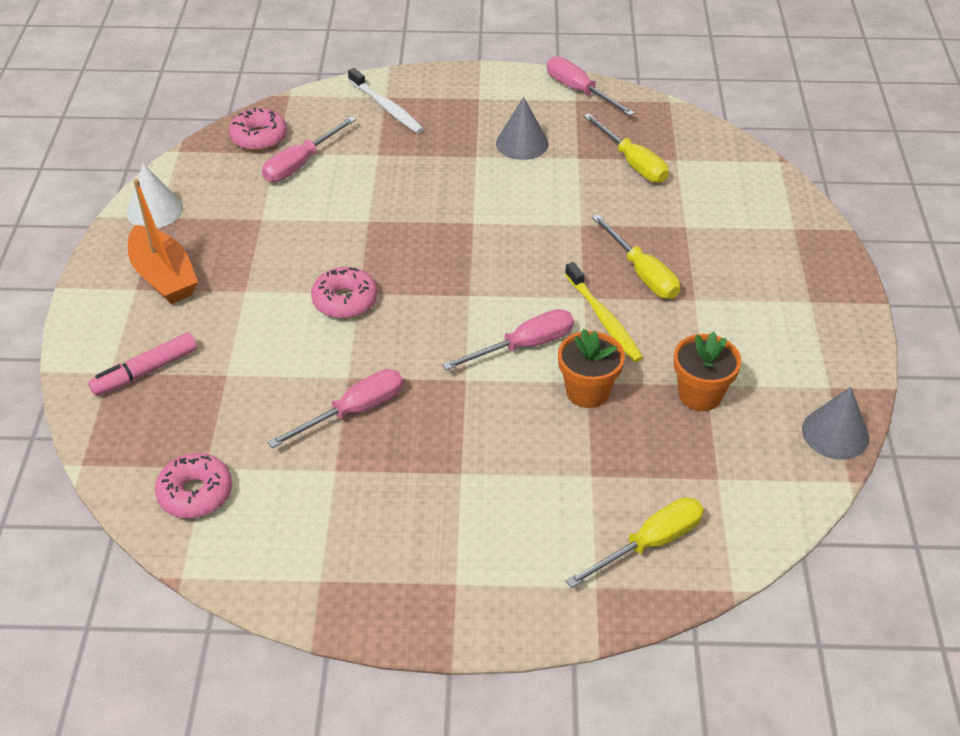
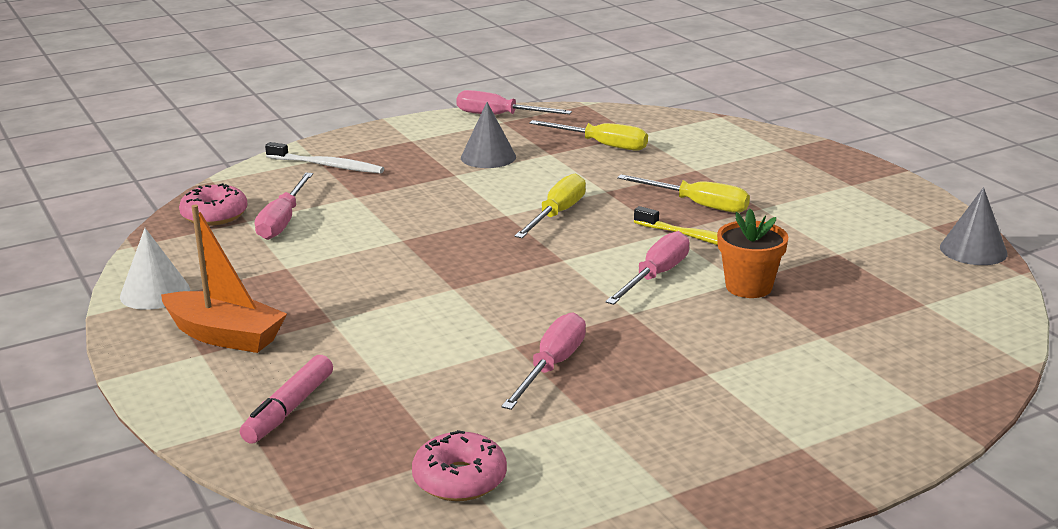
camera: 30 degrees left, 20 degrees down
pink donut [311,267,377,319] -> none
yellow screwdriver [566,497,704,588] -> yellow screwdriver moved to [514,173,586,238]
orange flower pot [674,332,741,411] -> none

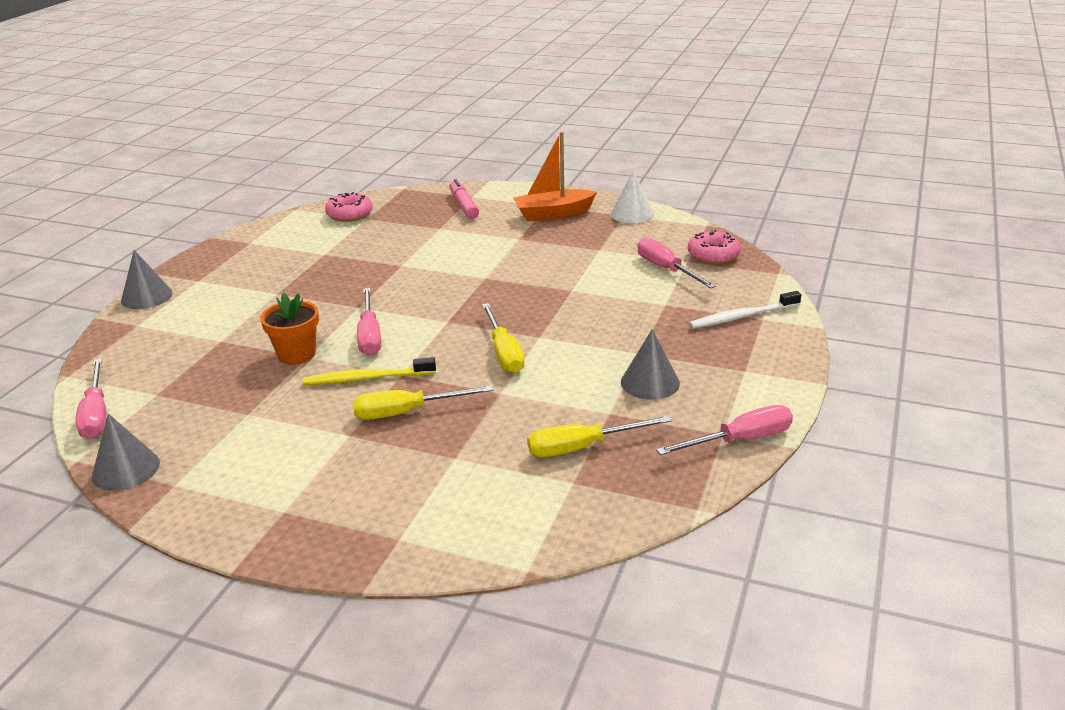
camera: 140 degrees right, 5 degrees up
pink screwdriver [501,312,586,410] -> pink screwdriver moved to [75,358,107,439]
none -> grey cone [121,250,173,309]

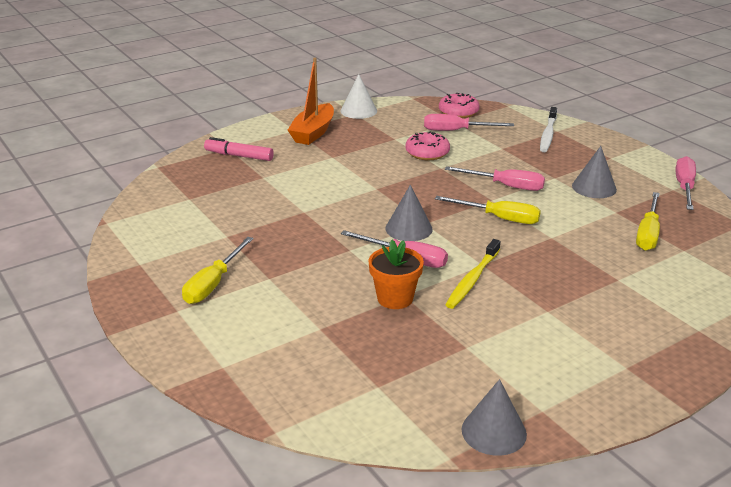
camera: 55 degrees left, 0 degrees up
pink screwdriver [75,358,107,439] -> pink screwdriver moved to [445,166,545,191]
grey cone [121,250,173,309] -> grey cone moved to [385,185,433,241]
pink donut [325,192,373,222] -> pink donut moved to [406,131,450,160]
yellow screwdriver [353,385,493,420] -> yellow screwdriver moved to [182,237,254,304]

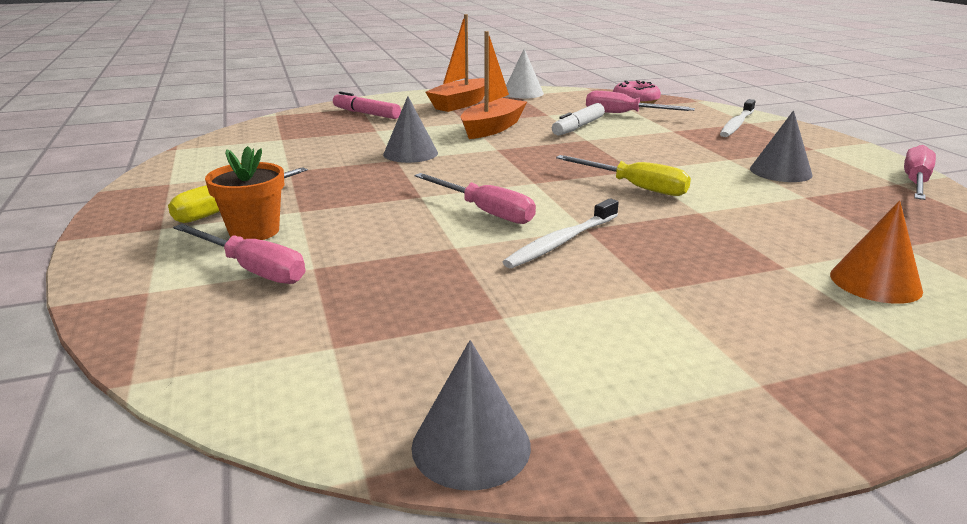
camera: 15 degrees right, 5 degrees down
orange flower pot [368,240,424,309] -> orange flower pot moved to [205,146,284,240]
grey cone [385,185,433,241] -> grey cone moved to [383,96,438,163]
pink donut [406,131,450,160] -> white marker [552,103,605,135]
pink screwdriver [445,166,545,191] -> pink screwdriver moved to [173,224,305,284]
yellow toothbrush [445,239,500,309] -> white toothbrush [503,198,619,268]
yellow screwdriver [636,192,660,251] -> none
none -> orange boat [461,31,527,139]
none -> orange cone [830,201,923,304]

